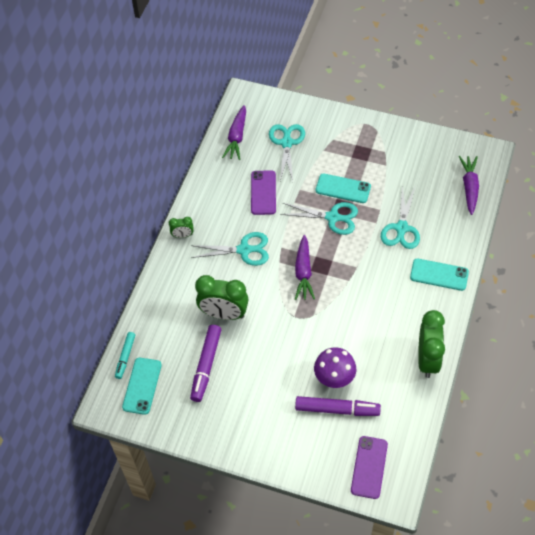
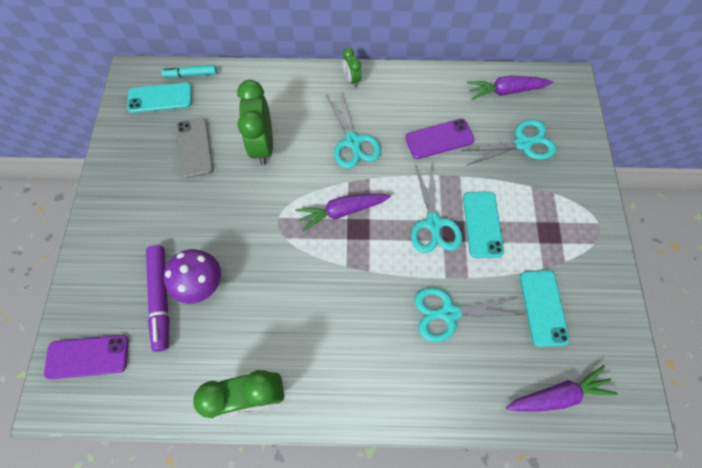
camera: 70 degrees right, 10 degrees up
purple marker [190,325,221,402] -> grey phone [176,118,213,178]
turquoise phone [410,259,469,291] -> turquoise phone moved to [520,270,570,347]

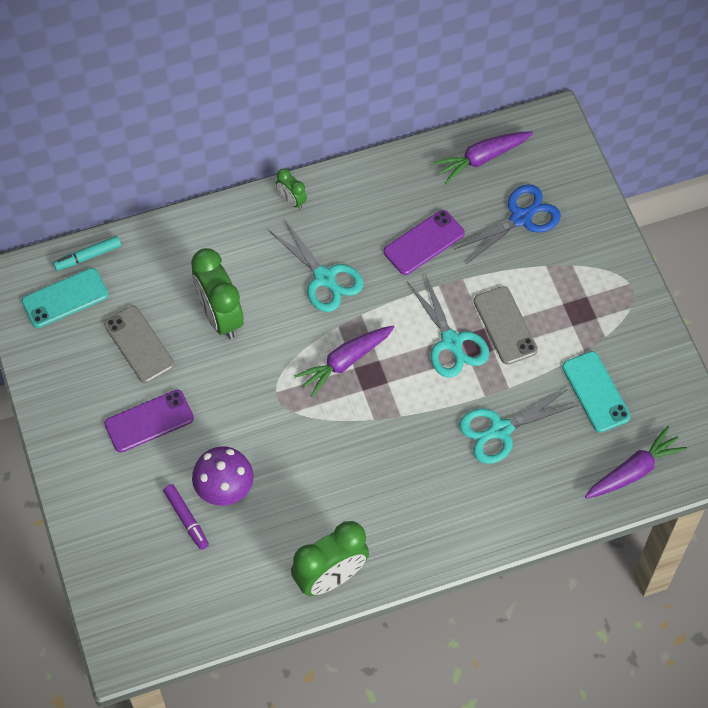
camera: 20 degrees left, 5 degrees down
purple phone [44,335,129,379] -> purple phone moved to [104,390,194,452]
purple marker [146,245,170,352] -> purple marker [163,484,209,550], size x0.62
turquoise scissors [462,119,556,165] -> blue scissors [454,184,561,264]
turquoise phone [463,192,504,258] -> grey phone [474,286,538,365]

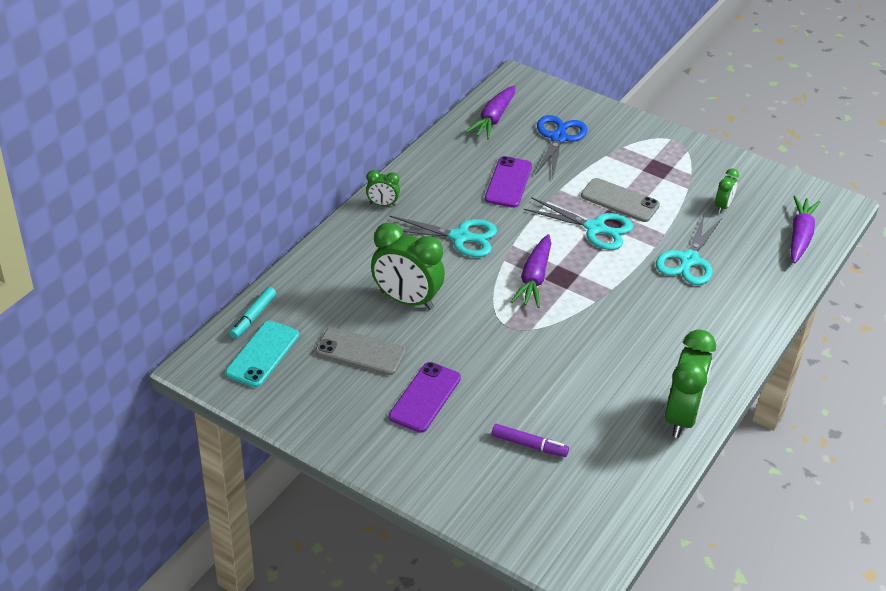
camera: 40 degrees left, 20 degrees down
purple mushroom [192,446,254,506] -> none
turquoise phone [562,351,631,433] -> green clock [715,168,739,213]

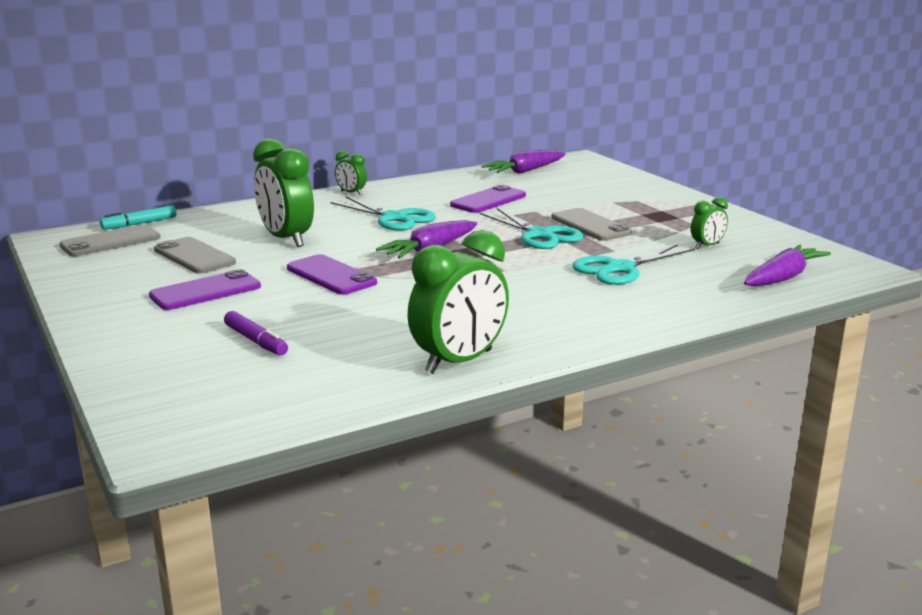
camera: 30 degrees right, 20 degrees down
turquoise phone [225,320,299,388] -> grey phone [60,224,160,256]
blue scissors [535,115,587,178] -> none
none -> purple phone [287,254,377,295]

